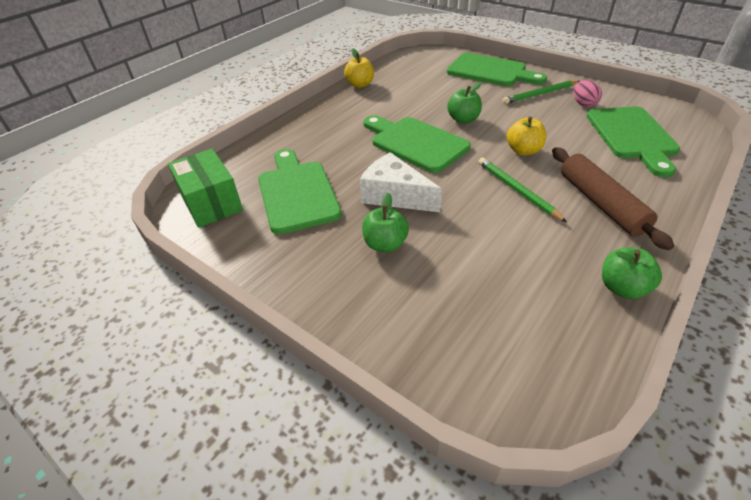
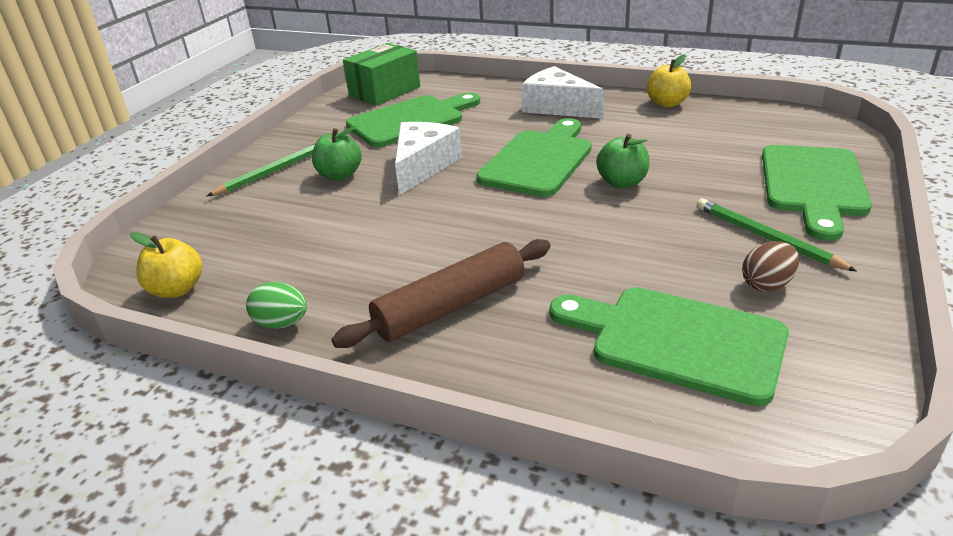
camera: 75 degrees right, 10 degrees down
green pencil [478,158,567,222] -> green pencil moved to [207,143,316,196]
yellow apple [507,117,546,155] -> yellow apple moved to [131,232,202,298]
pink egg [573,80,602,107] -> brown egg [742,241,799,291]
green cutting board [586,107,680,177] -> green cutting board turned 45 degrees clockwise [549,287,789,406]
green apple [602,247,662,299] -> green egg [246,282,307,329]
none -> white cheese [522,66,604,119]

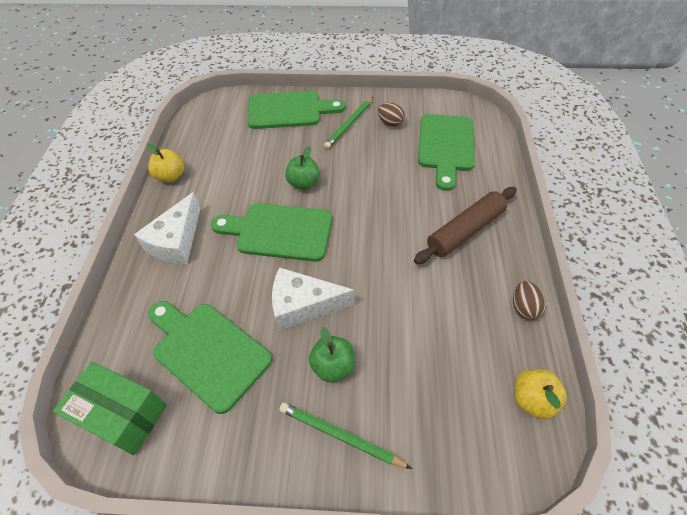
camera: 110 degrees left, 20 degrees up
green egg [246,282,307,329] -> brown egg [513,281,546,320]
brown rolling pin [331,239,550,348] -> brown rolling pin turned 75 degrees counterclockwise [414,187,517,264]

